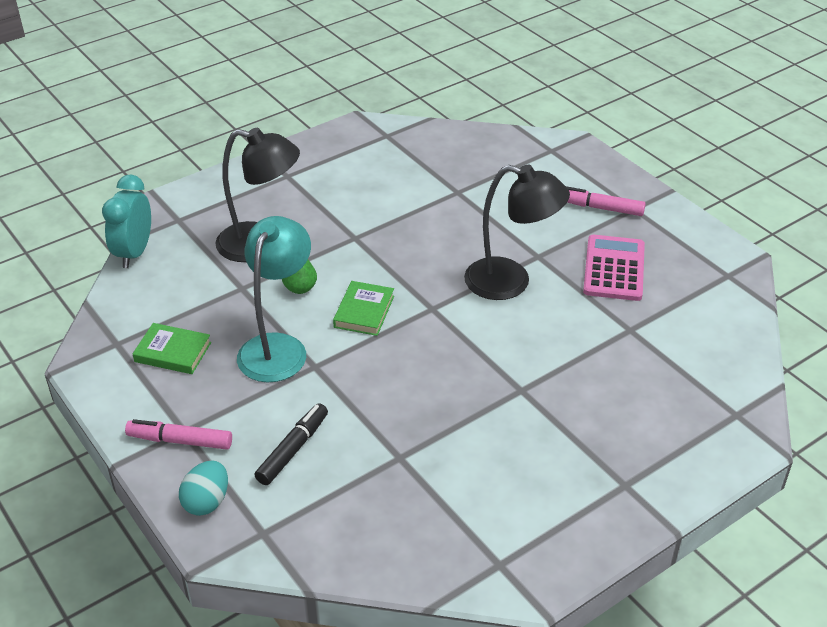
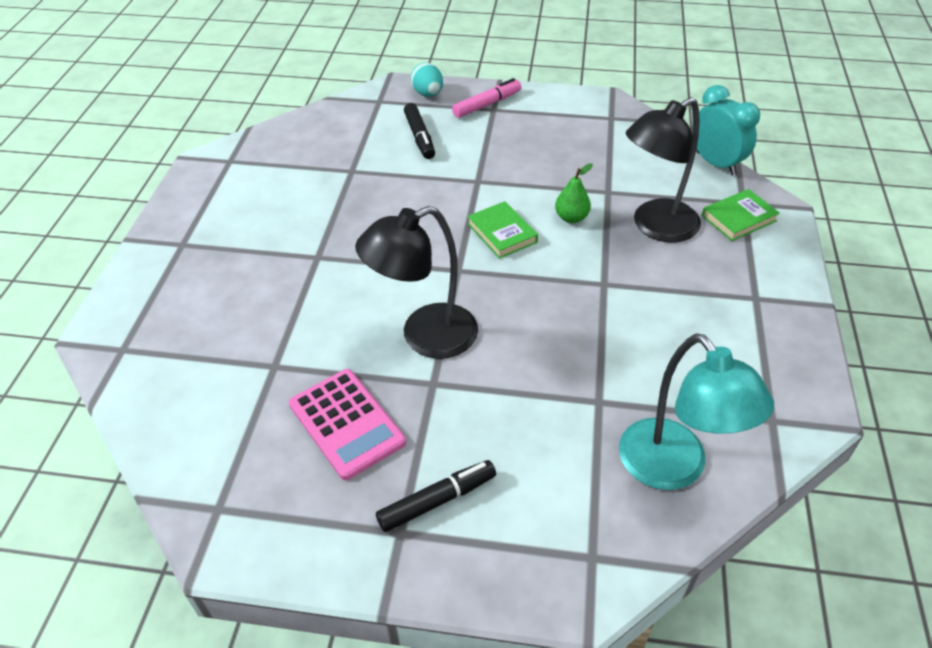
camera: 135 degrees right, 5 degrees up
green book [133,323,211,374] -> green book moved to [702,189,780,241]
turquoise lamp [237,216,311,382] -> turquoise lamp moved to [619,333,774,490]
pink marker [567,187,646,216] -> black marker [376,460,496,532]

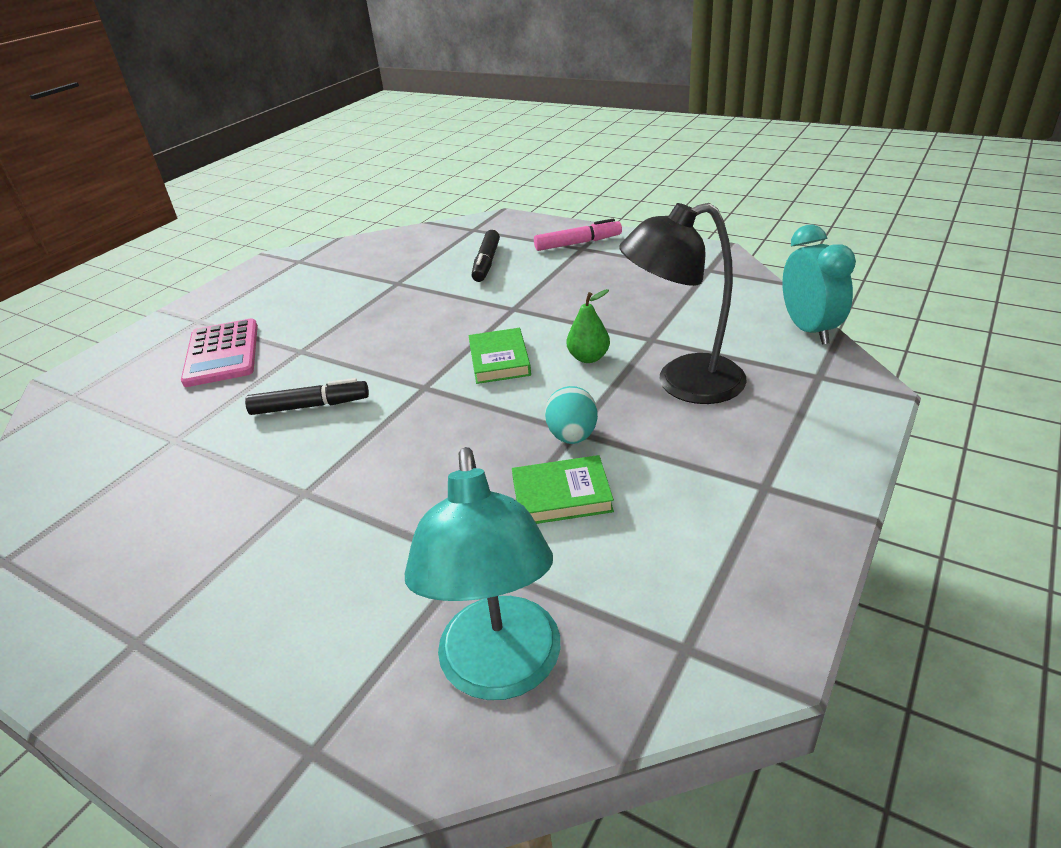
camera: 25 degrees right, 10 degrees down
pink calculator [289,369,406,480] -> pink calculator moved to [181,318,258,387]
black lamp [355,206,478,359] -> none
black marker [376,460,496,532] -> black marker moved to [245,378,369,415]
turquoise egg [410,62,443,97] -> turquoise egg moved to [545,386,598,444]
green book [702,189,780,241] -> green book moved to [512,455,614,524]

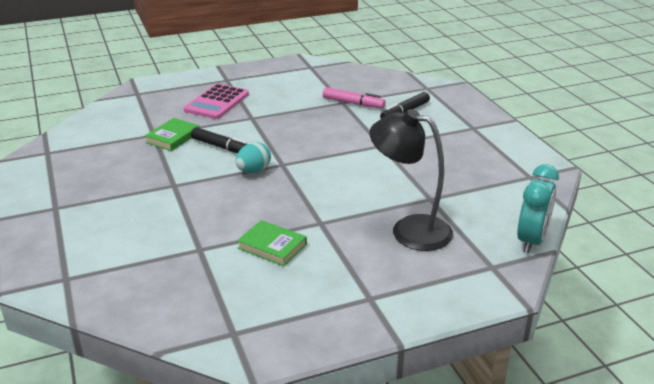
camera: 35 degrees right, 5 degrees down
turquoise lamp [405,447,560,700] -> none
green book [468,328,531,384] -> green book moved to [145,118,200,151]
pink marker [534,218,622,251] -> pink marker moved to [323,87,386,108]
turquoise egg [545,386,598,444] -> turquoise egg moved to [236,142,271,173]
green pear [567,289,610,363] -> none

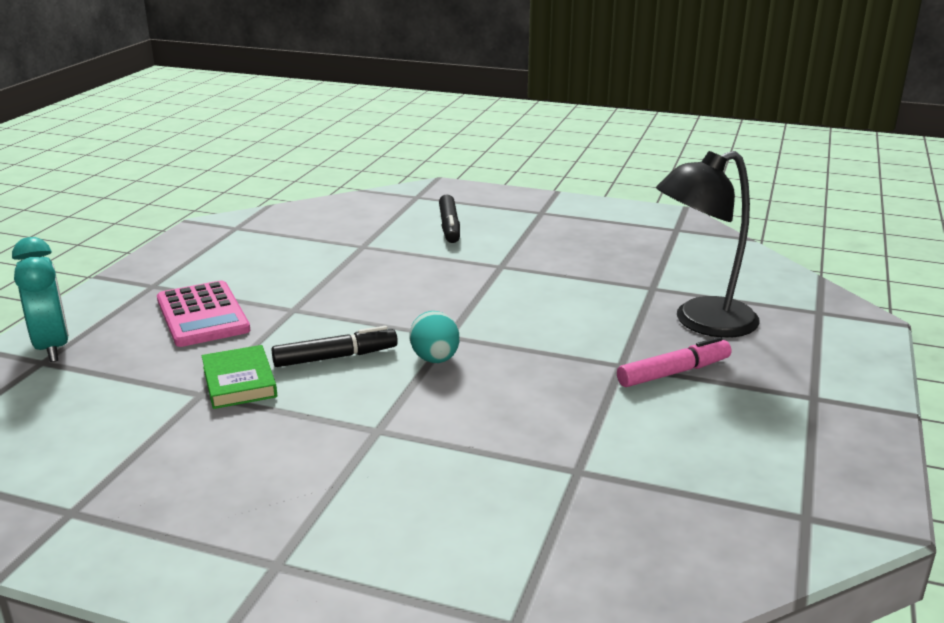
camera: 50 degrees left, 5 degrees down
green book [237,220,307,266] -> none
pink marker [323,87,386,108] -> pink marker moved to [617,337,732,387]
turquoise clock [517,164,559,253] -> turquoise clock moved to [12,237,69,362]

